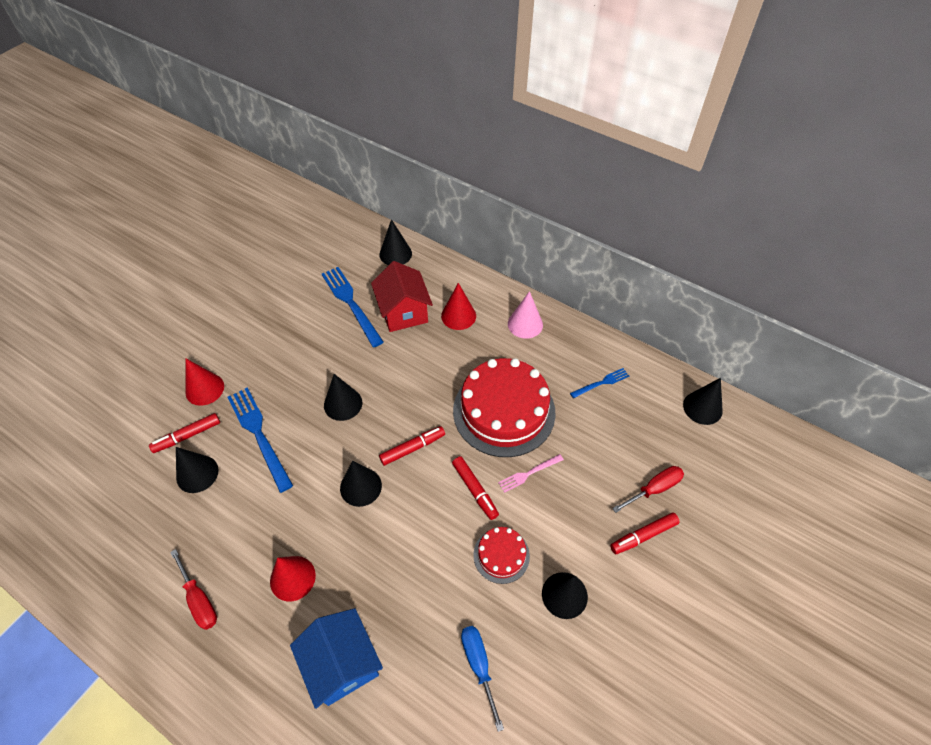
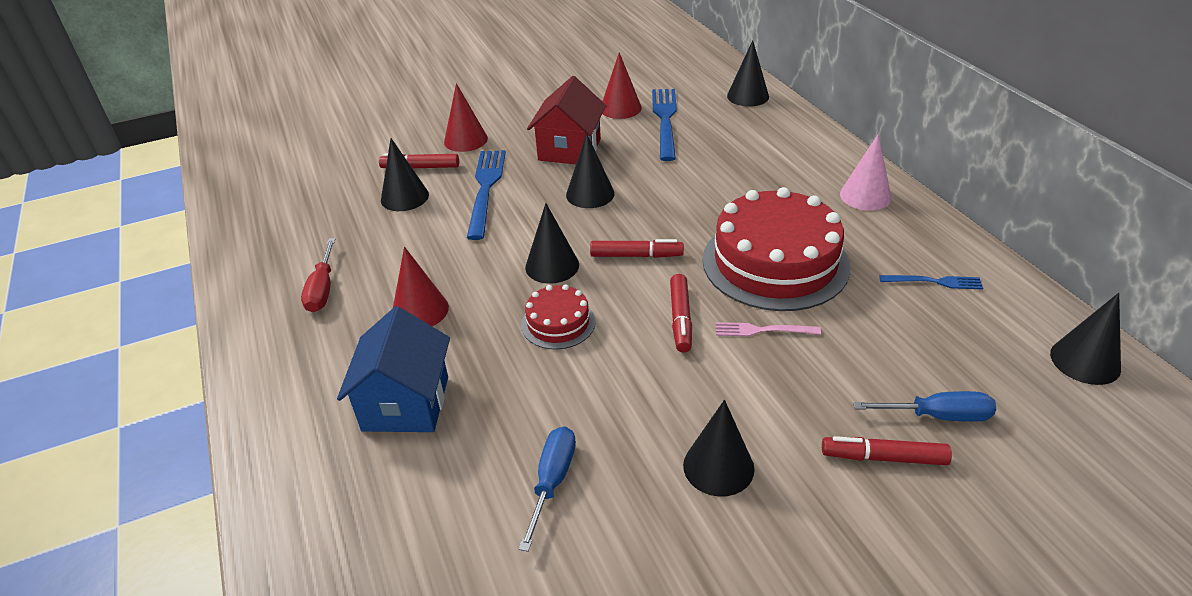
camera: 35 degrees right, 15 degrees down
red house [371,261,433,332] -> red house moved to [527,76,606,164]
red cone [441,283,476,330] -> red cone moved to [602,52,642,119]
red cake [473,527,530,584] -> red cake moved to [521,284,596,349]
red screwdriver [612,466,684,513] -> blue screwdriver [853,391,996,422]

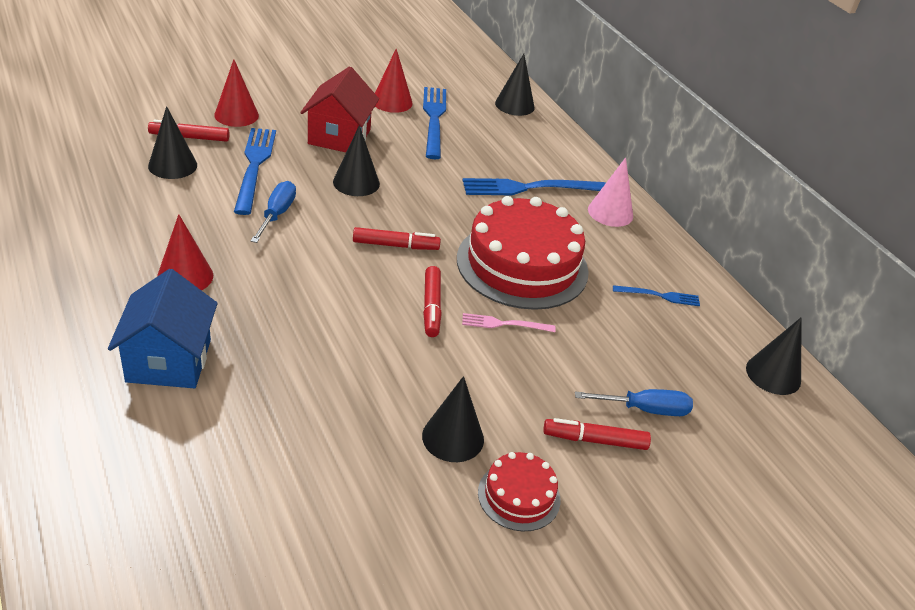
camera: 10 degrees left, 0 degrees up
red screwdriver [301,238,335,312] -> none
blue screwdriver [519,426,576,552] -> blue screwdriver moved to [251,181,296,243]
red cake [521,284,596,349] -> red cake moved to [478,452,561,531]
black cone [525,203,579,284] -> none
none -> blue fork [462,178,606,195]

